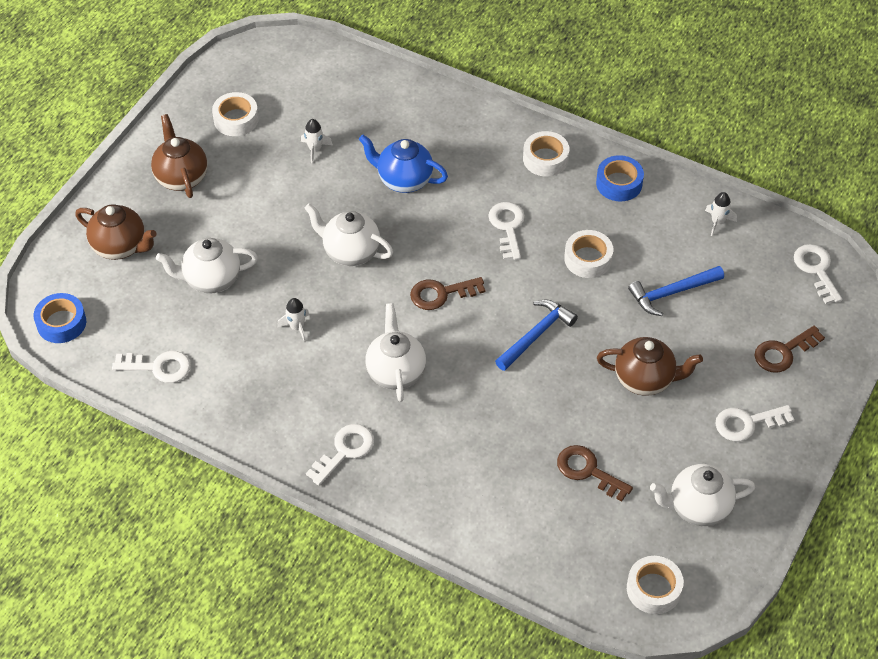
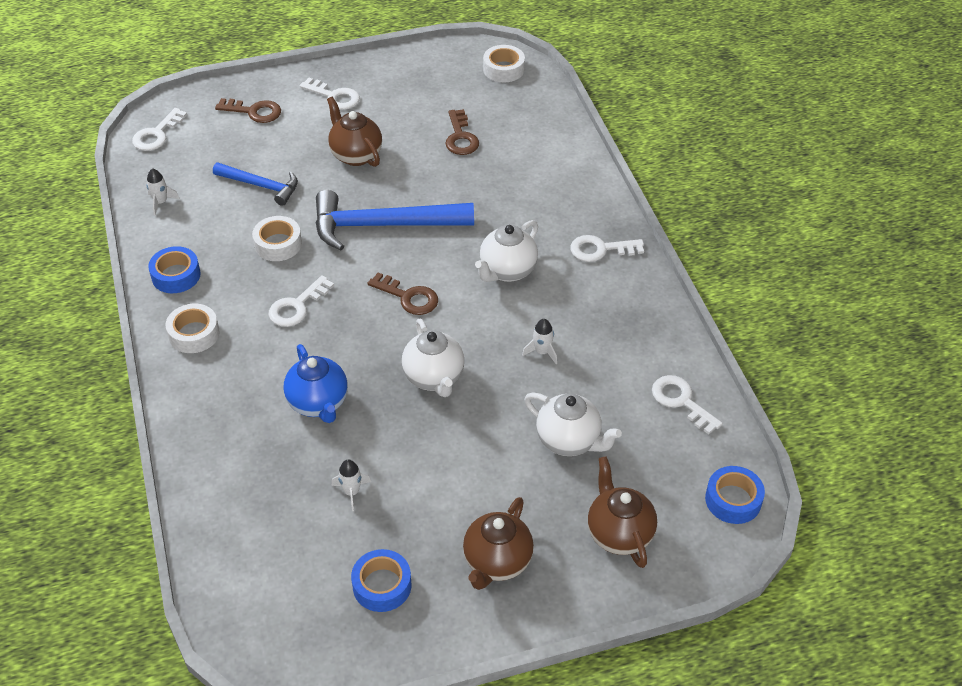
camera: 135 degrees left, 5 degrees down
white tape [212,92,259,136] -> blue tape [351,549,412,612]
blue hammer [495,300,578,371] -> blue hammer [315,190,474,250], size x1.73
white teapot [650,464,755,526] -> none

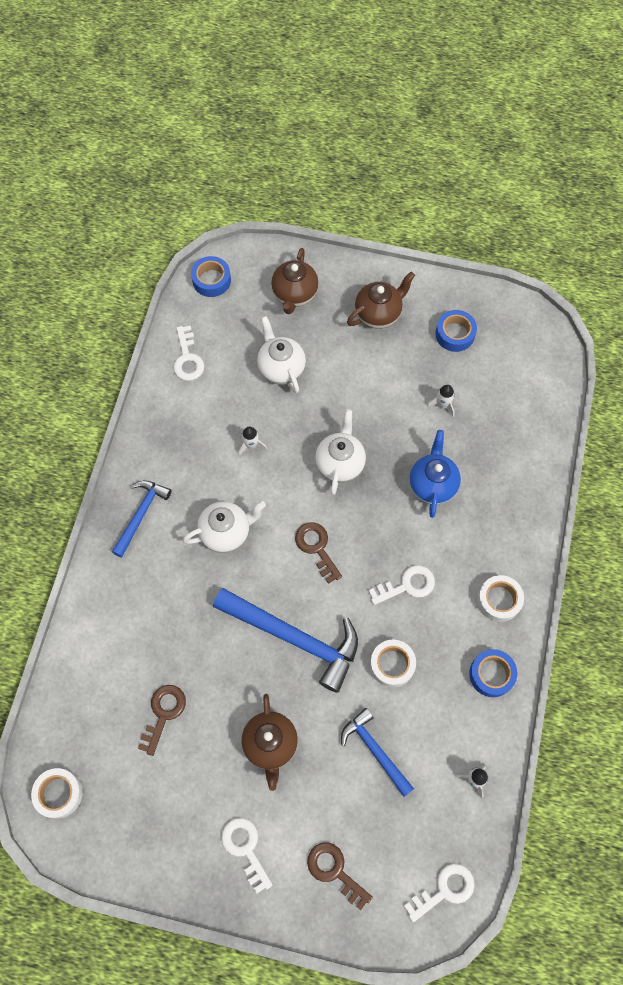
camera: 150 degrees left, 20 degrees up
white key [570,235,644,262] -> blue hammer [112,481,172,557]

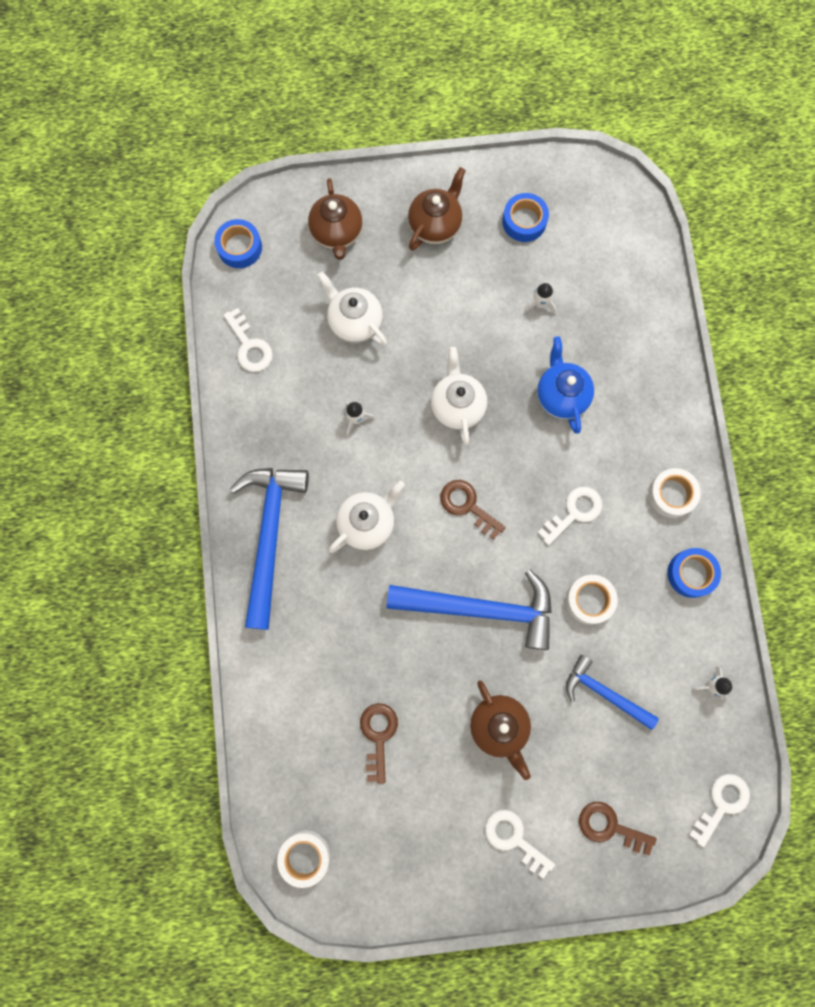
camera: 20 degrees left, 10 degrees up
blue hammer [112,481,172,557] -> blue hammer [230,468,309,630], size x1.73

